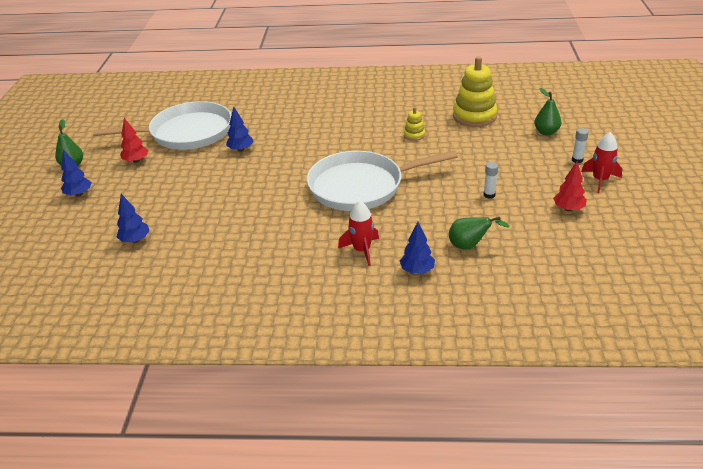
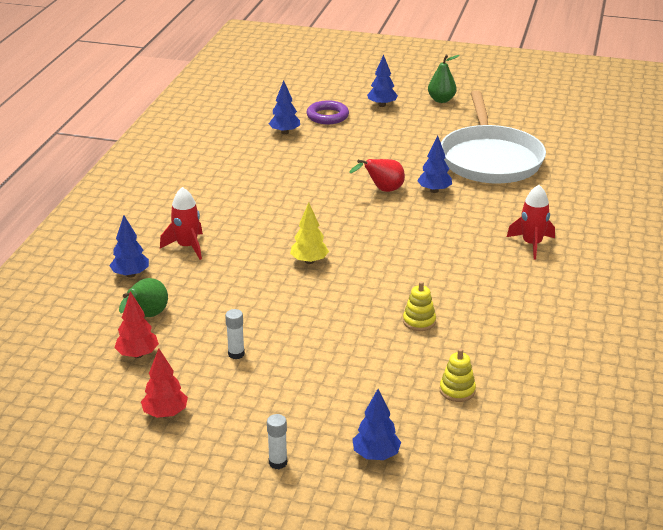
camera: 100 degrees right, 5 degrees down
red tree [120,118,149,163] -> red tree moved to [114,291,159,358]
white pan [307,151,458,211] -> yellow tree [290,202,329,264]
yellow stacking toy [453,56,497,127] -> yellow stacking toy [440,349,476,402], size x0.48
green pear [534,88,561,135] -> blue tree [352,389,401,460]
red rocket [581,132,622,193] -> red rocket moved to [507,185,555,260]
none -> purple ring [307,100,349,124]
none -> red pear [349,159,405,192]

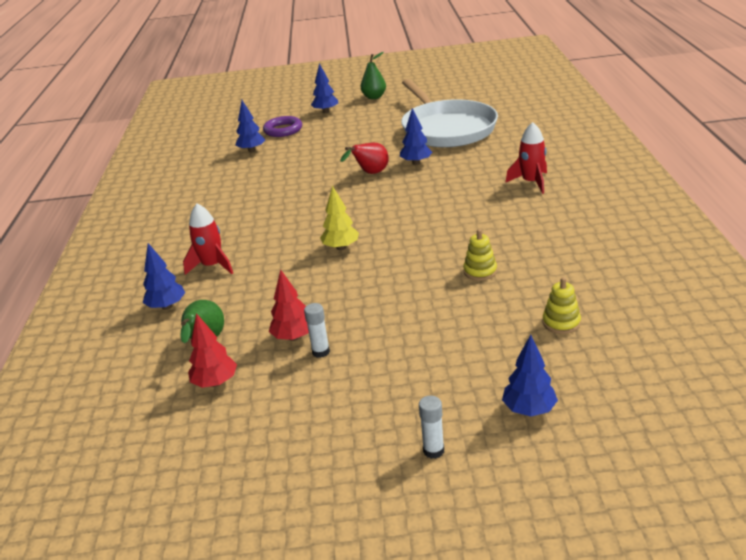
camera: 15 degrees left, 0 degrees up
red tree [141,348,188,418] -> red tree moved to [269,269,309,341]

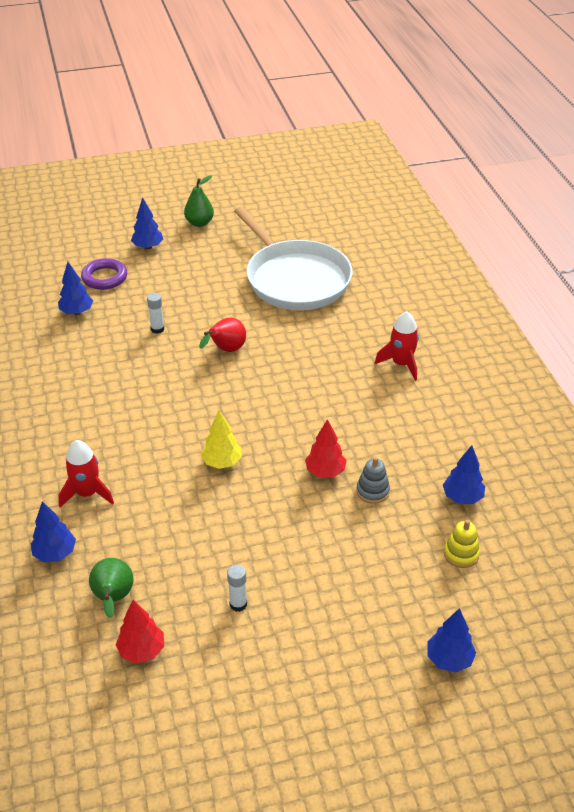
camera: 15 degrees left, 10 degrees up
red tree [269,269,309,341] -> red tree moved to [305,419,347,477]
blue tree [400,108,432,165] -> blue tree moved to [443,445,485,504]
white glue stick [419,396,444,459] -> white glue stick moved to [147,293,164,334]
yellow stacking toy [463,229,497,281] -> grey stacking toy [356,457,390,504]

